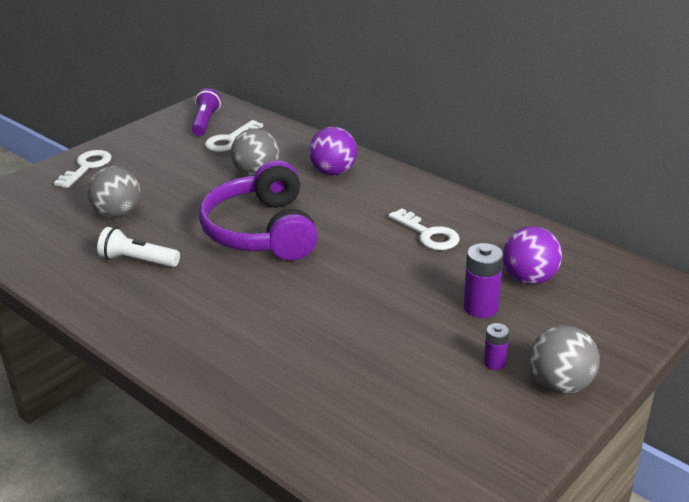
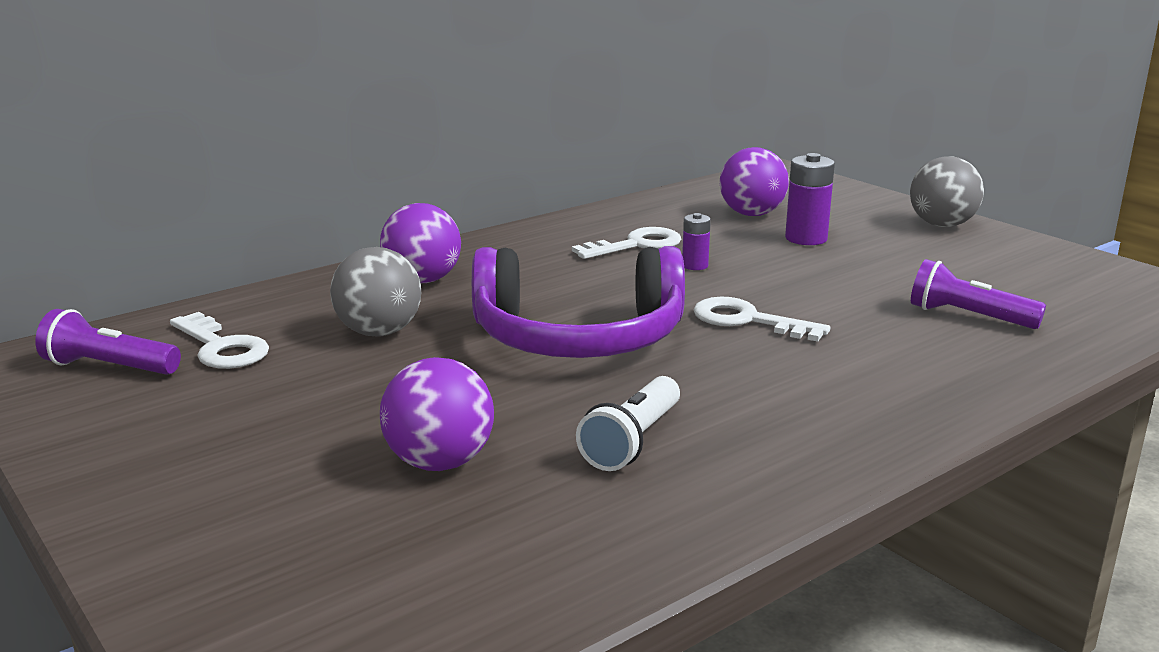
camera: 80 degrees left, 10 degrees down
white key [54,150,112,188] -> white key moved to [693,297,830,342]
grey ball [87,166,140,218] -> purple ball [380,357,494,471]
purple battery [484,323,509,370] -> purple battery moved to [682,213,711,270]
none -> purple flashlight [911,259,1046,329]

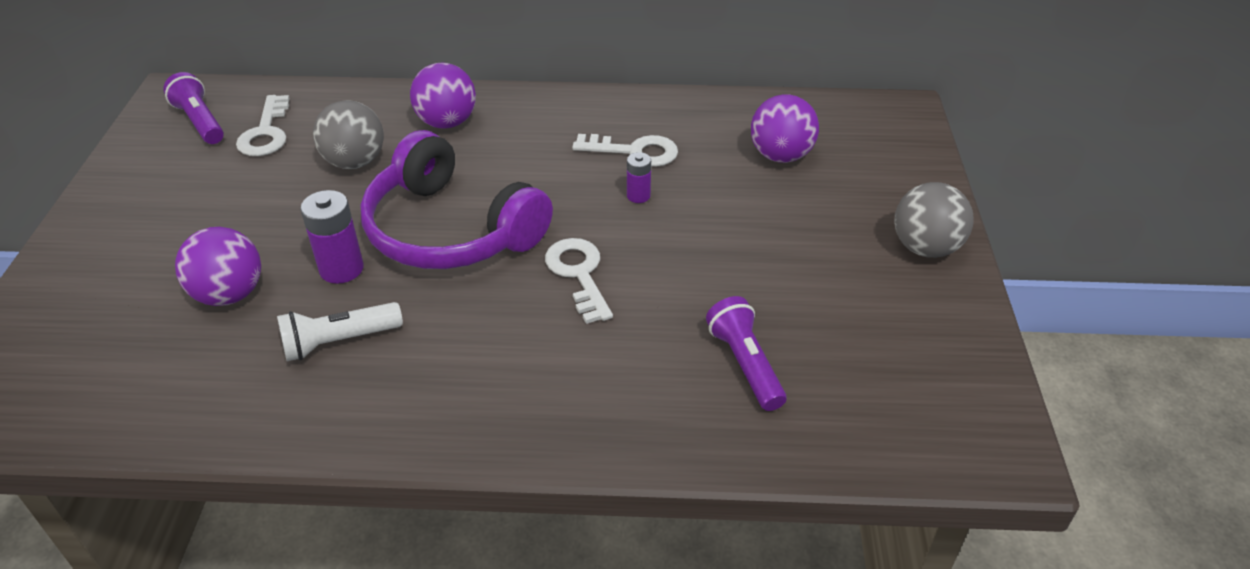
camera: 40 degrees right, 20 degrees up
purple battery [785,153,835,245] -> purple battery moved to [300,190,364,284]

